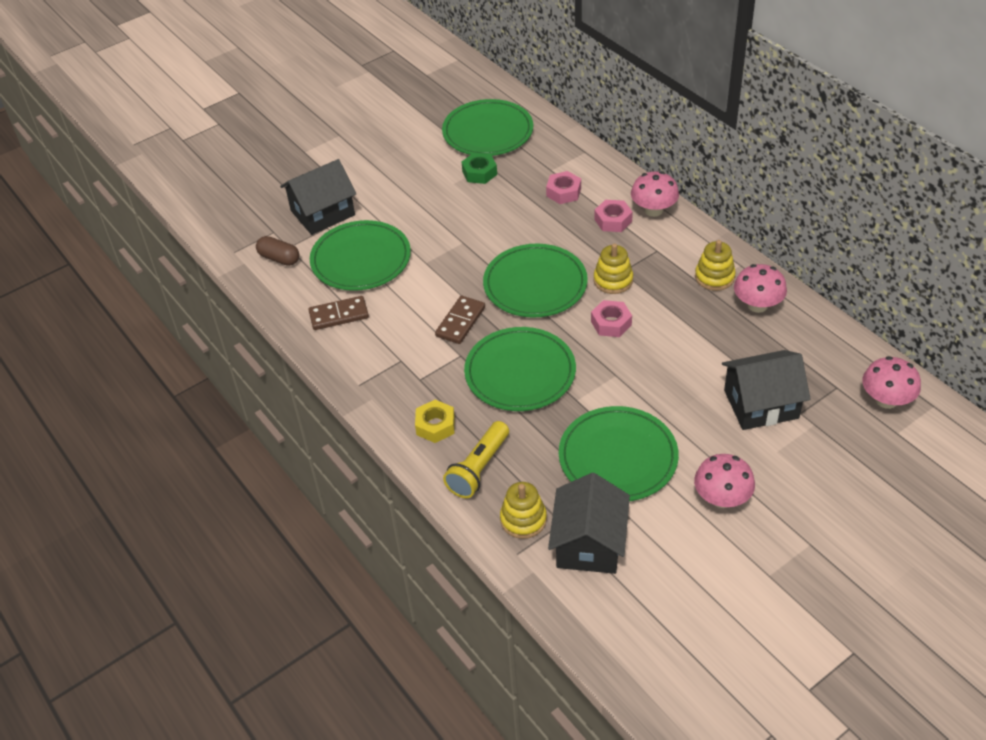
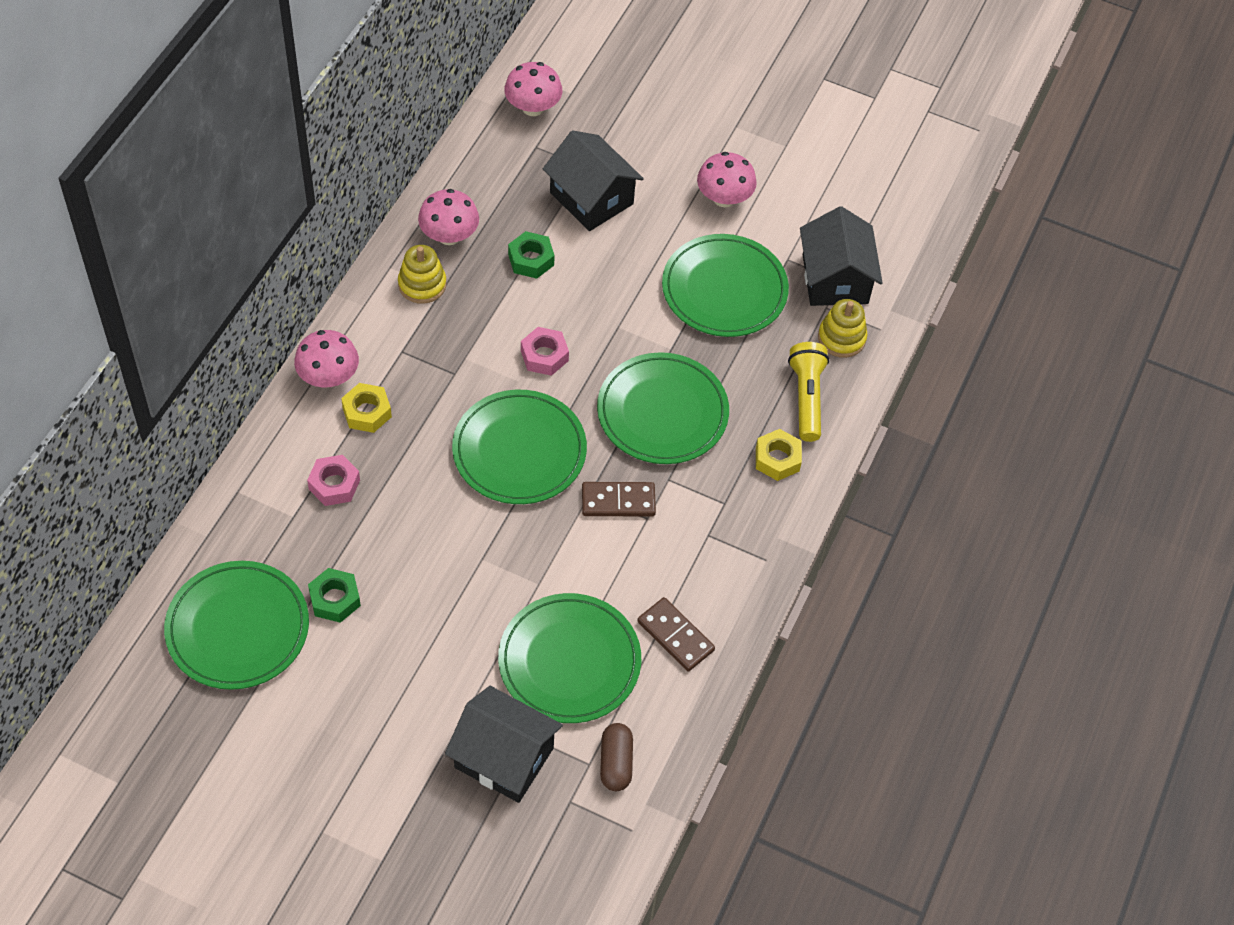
camera: 125 degrees left, 10 degrees up
yellow flashlight [443,421,509,498] -> yellow flashlight turned 90 degrees counterclockwise [788,342,829,442]
black house [548,473,630,574] -> black house turned 75 degrees counterclockwise [800,206,883,306]
pink nut [594,200,633,232] -> yellow nut [341,383,392,433]
yellow stacking toy [594,243,633,294] -> none
none -> green nut [508,231,555,279]

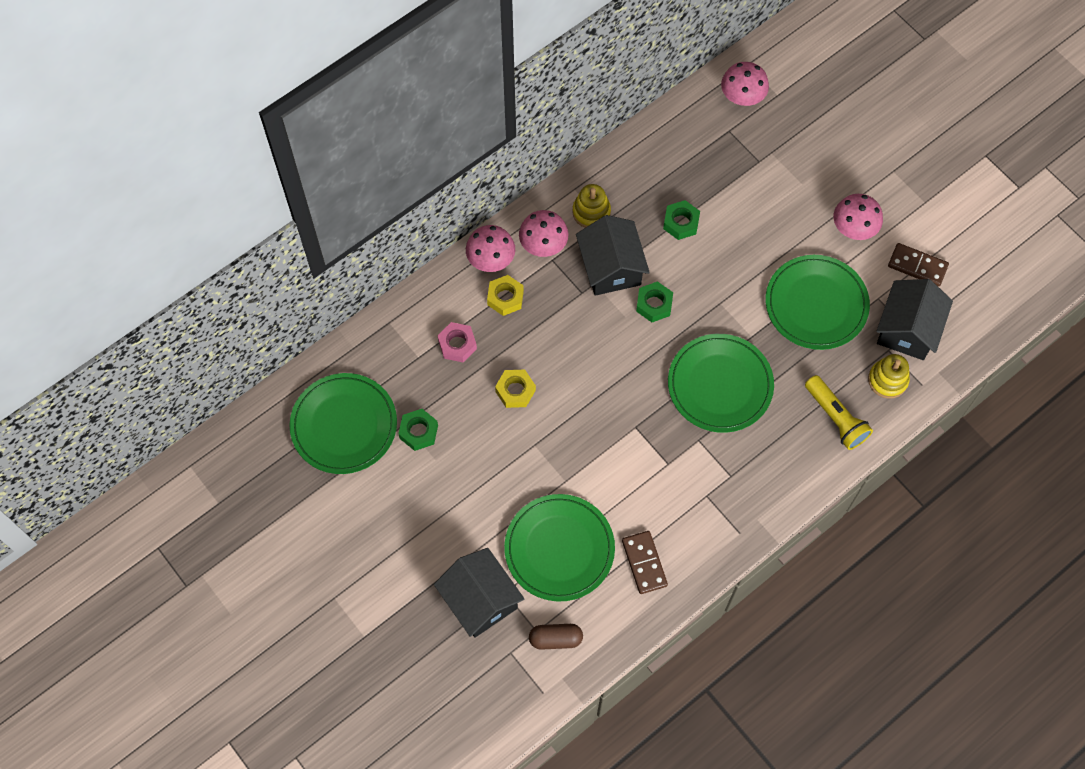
camera: 30 degrees right, 10 degrees up
pink mushroom [418,189,479,245] -> pink mushroom moved to [519,210,568,257]
green plate [452,390,587,504] -> none
pink nut [521,327,569,376] -> green nut [636,281,673,322]
black house [543,130,644,231] -> black house moved to [576,215,650,296]
brown domino [582,482,656,516] -> brown domino moved to [888,243,949,287]
brown capsule [600,723,633,791] -> brown capsule turned 60 degrees clockwise [529,624,583,650]
yellow nut [756,429,802,481] -> yellow nut moved to [495,370,536,408]
yellow flashlight [788,342,829,442] -> yellow flashlight turned 120 degrees clockwise [805,375,873,450]

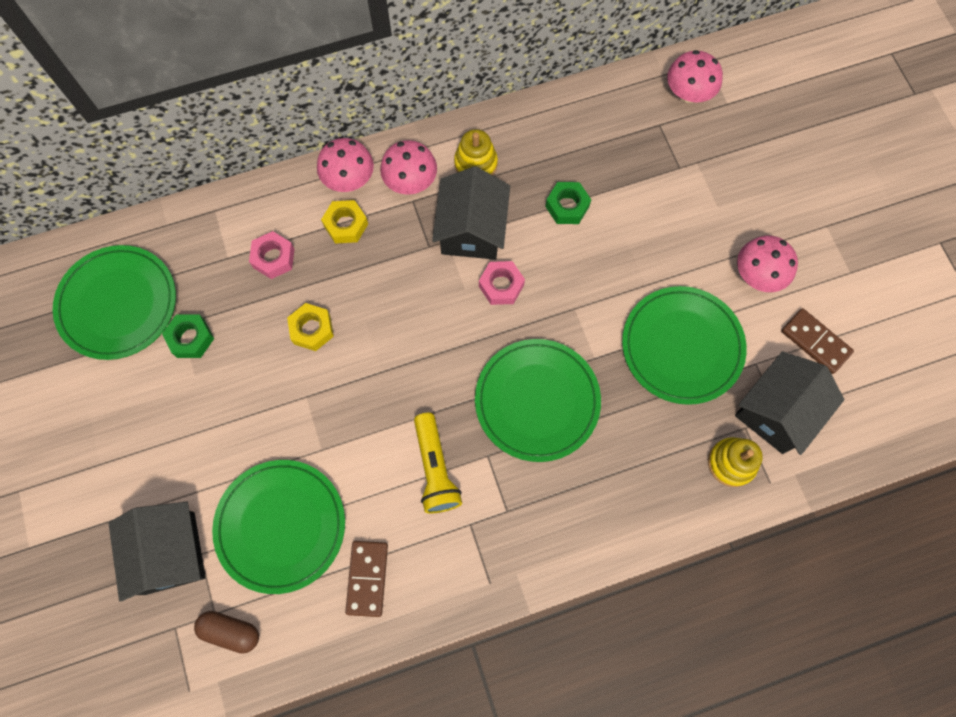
camera: 20 degrees right, 5 degrees up
green nut [636,281,673,322] -> pink nut [479,261,525,305]
yellow flashlight [805,375,873,450] -> yellow flashlight moved to [414,413,462,514]

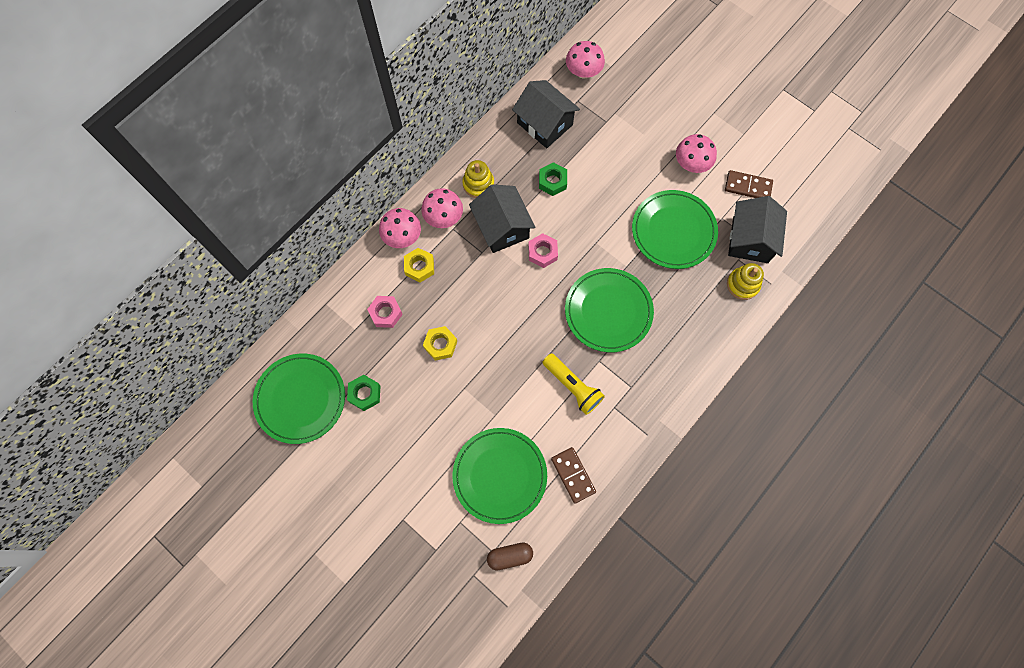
camera: 30 degrees left, 0 degrees up
black house [109,502,206,602] -> black house moved to [512,80,580,148]

